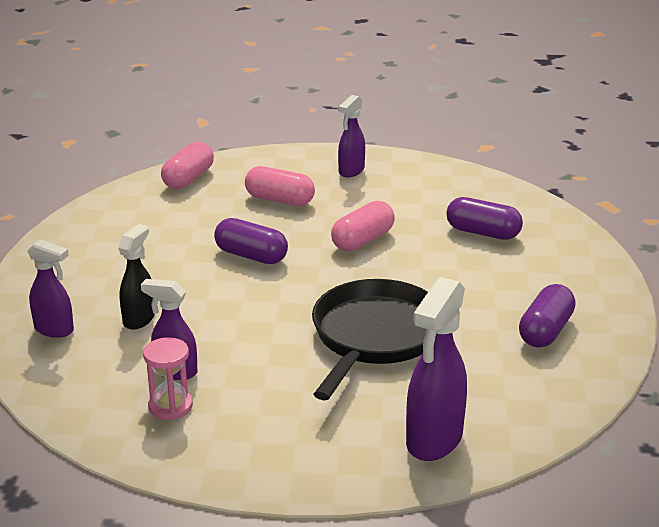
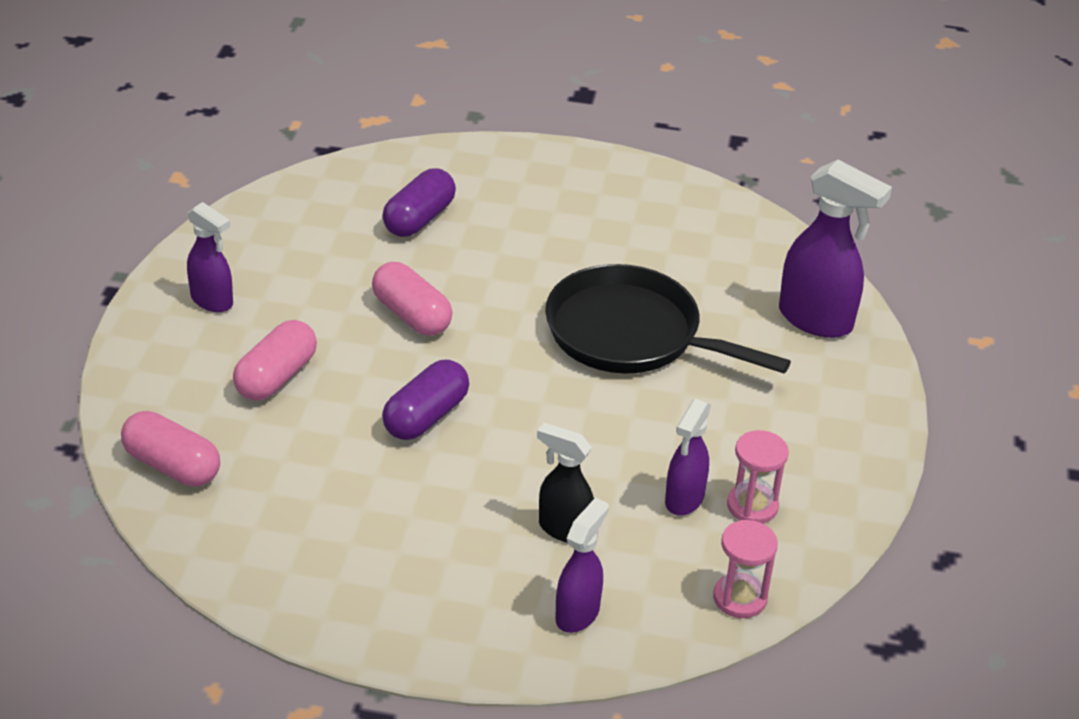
camera: 85 degrees left, 10 degrees up
purple capsule [519,284,576,347] -> none
none -> pink hourglass [713,520,778,618]

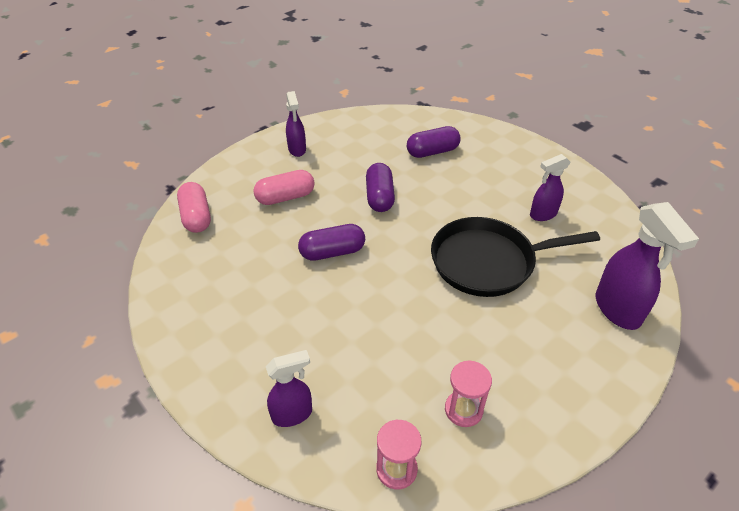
camera: 40 degrees right, 5 degrees up
pink capsule [372,262,452,336] -> purple capsule [366,163,395,212]
black spray bottle [537,423,594,543] -> none
black pan [545,264,791,374] -> black pan turned 75 degrees counterclockwise [431,217,600,297]
purple spray bottle [665,399,711,516] -> purple spray bottle moved to [530,154,570,221]

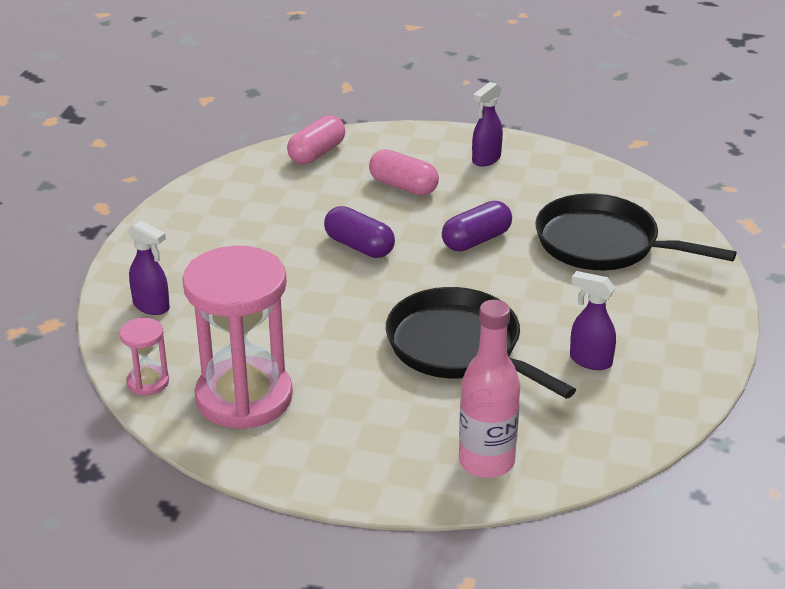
camera: 55 degrees right, 10 degrees down
purple capsule [407,126,460,158] -> black pan [535,193,737,270]
pink hourglass [445,360,492,427] -> pink hourglass [182,246,293,429], size x2.28
purple spray bottle [596,202,699,330] -> pink bottle [459,300,520,478]

